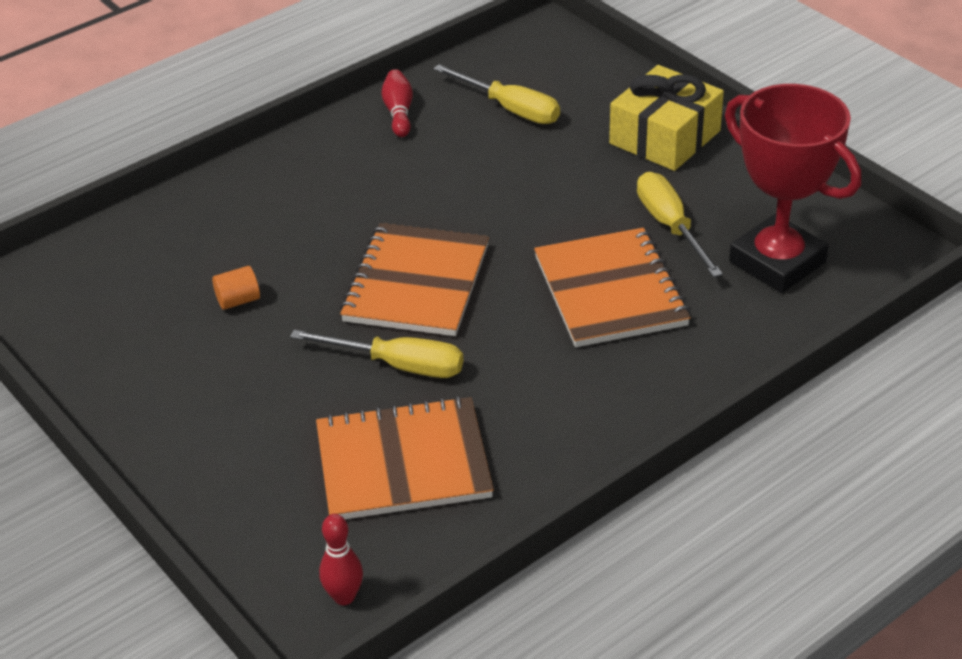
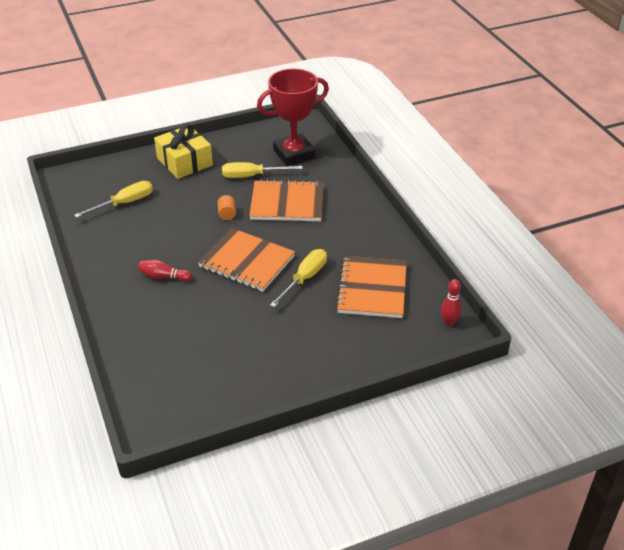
camera: 75 degrees left, 0 degrees up
orange cylinder [212,266,260,310] -> orange cylinder moved to [217,195,236,220]
red bowling pin [381,69,413,137] -> red bowling pin moved to [138,260,192,282]

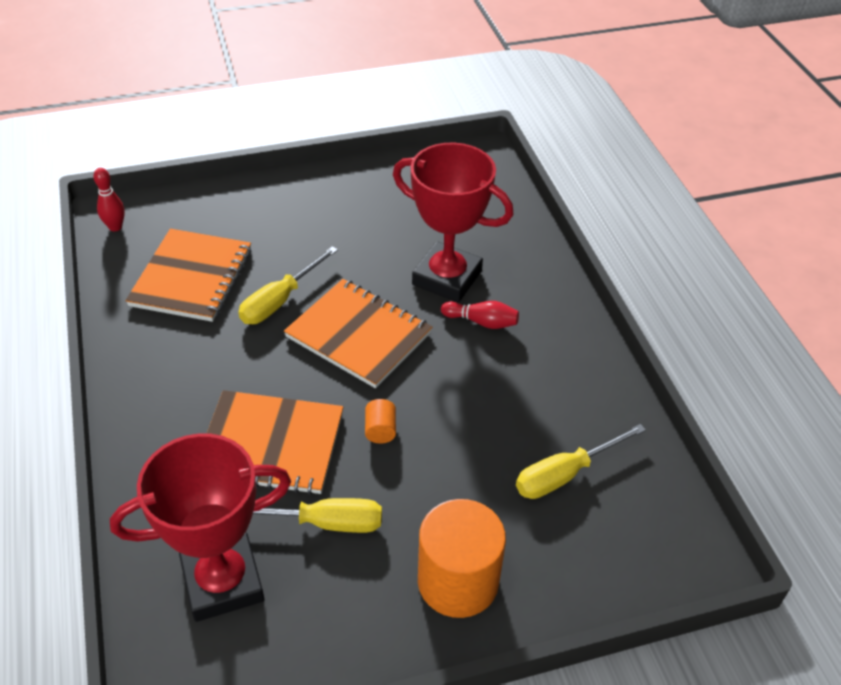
camera: 175 degrees left, 5 degrees up
yellow gift [154,124,213,179] -> orange cylinder [418,499,506,618]
none -> red trophy [393,143,514,303]

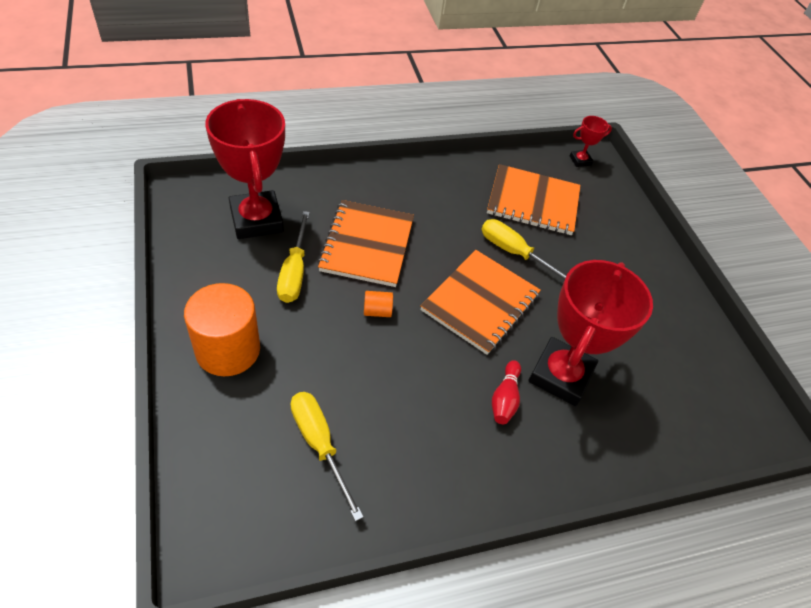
camera: 85 degrees right, 5 degrees up
red bowling pin [93,168,125,231] -> red trophy [570,116,612,167]

